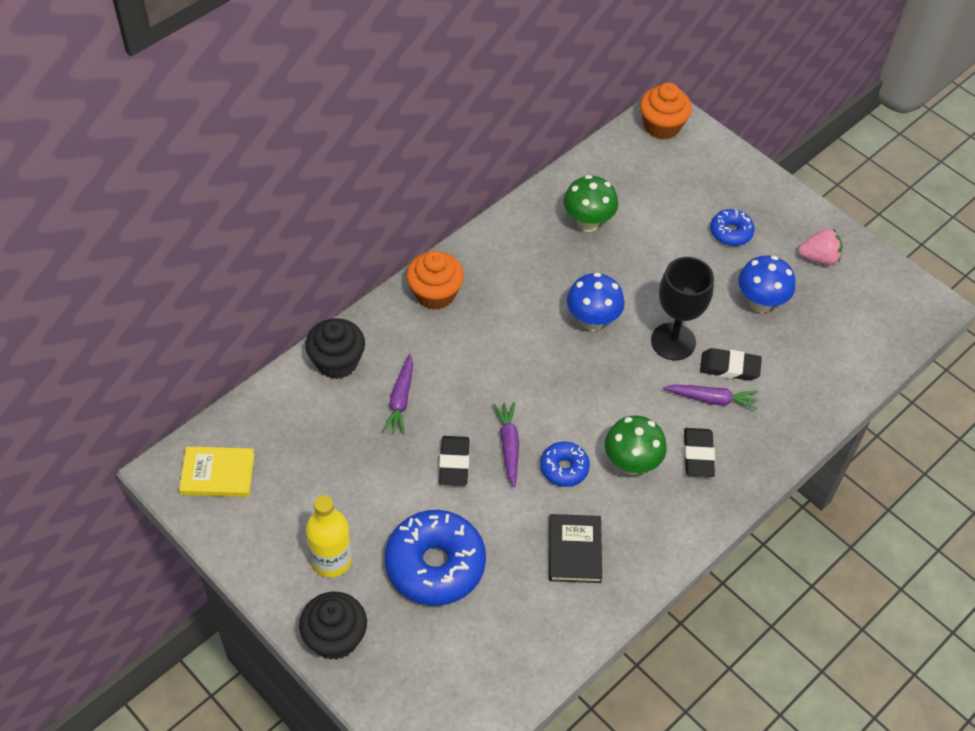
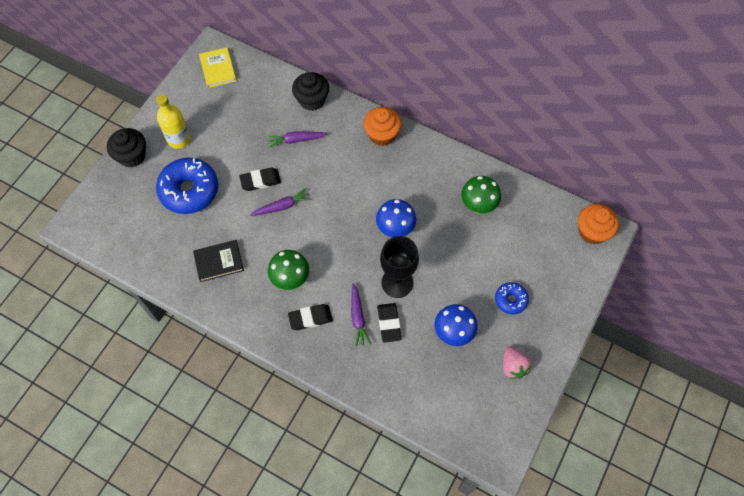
camera: 75 degrees right, 10 degrees up
blue donut [540,441,590,487] -> none

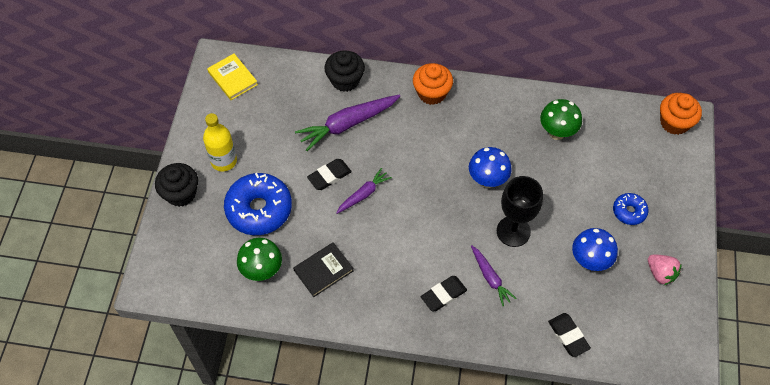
camera: 20 degrees left, 5 degrees down
purple carrot [267,131,328,147] -> purple carrot [295,95,400,151], size x1.73
green mushroom [268,250,309,290] -> green mushroom moved to [237,238,282,281]
black eraser [377,303,401,343] -> black eraser moved to [548,313,591,357]

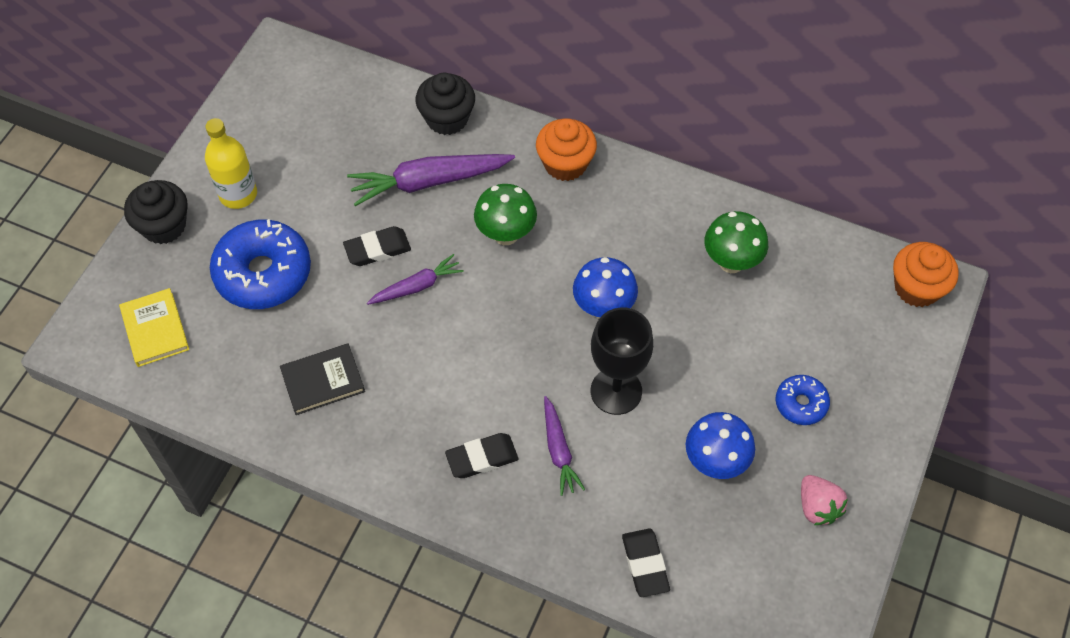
camera: 15 degrees right, 0 degrees up
yellow book [207,54,258,100] -> yellow book moved to [119,288,189,367]
green mushroom [237,238,282,281] -> green mushroom moved to [474,184,537,245]

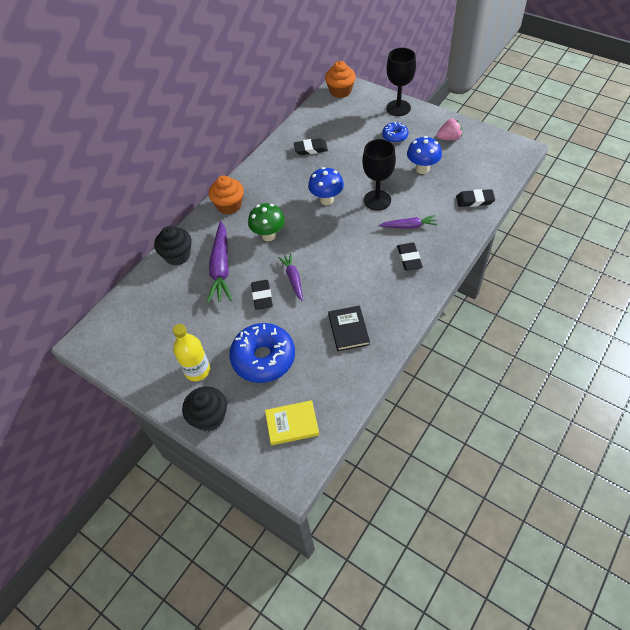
camera: 75 degrees left, 5 degrees down
green mushroom [705,211,768,273] -> black eraser [294,138,328,155]
none -> black goblet [386,48,416,116]

